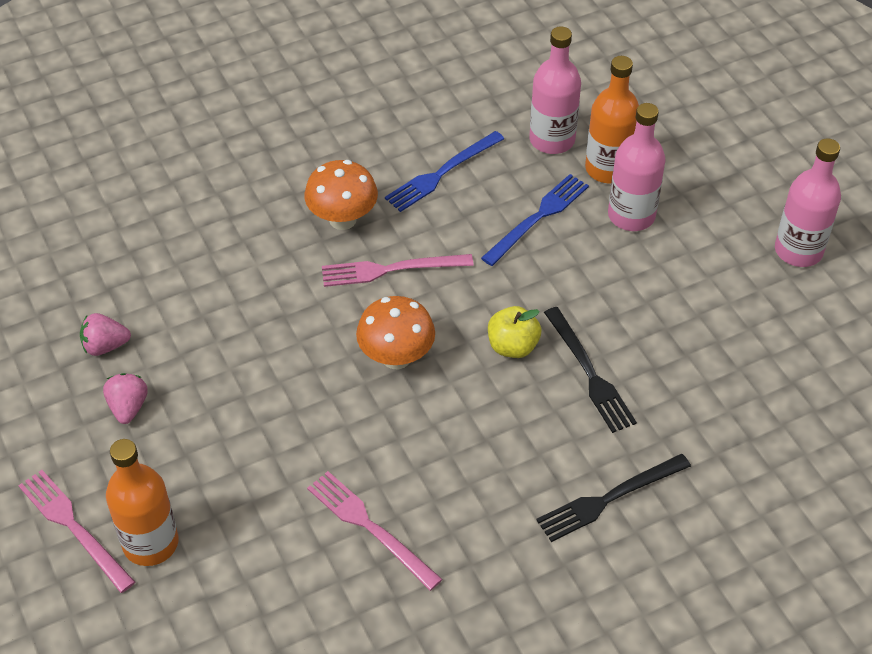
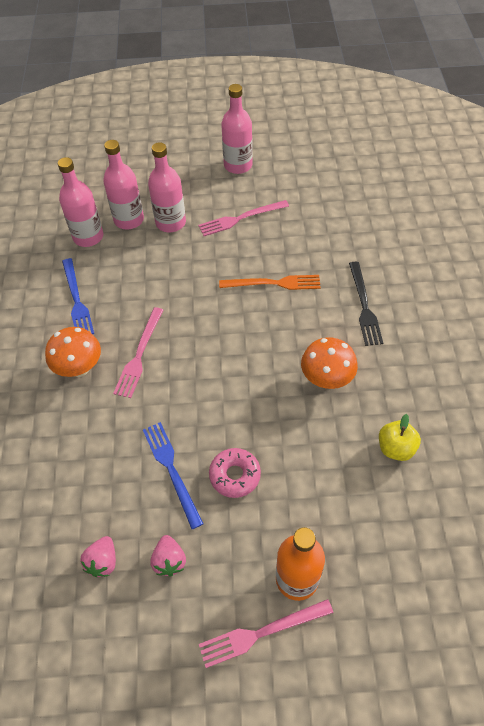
camera: 65 degrees left, 5 degrees up
pink strawberry [103,373,148,424] -> pink strawberry turned 120 degrees counterclockwise [150,535,186,576]
pink fork [307,471,442,591] -> pink fork moved to [198,200,289,236]
orange mushroom [356,296,435,369] -> orange mushroom moved to [301,337,358,389]
blue fork [481,174,589,266] -> blue fork moved to [143,422,203,529]
yellow apple [488,306,541,358] -> yellow apple moved to [379,414,421,461]
black fork [544,307,637,433] -> orange fork [219,275,321,290]
orange bottle [585,56,639,183] -> pink bottle [103,140,144,230]
none -> pink donut [209,448,261,498]

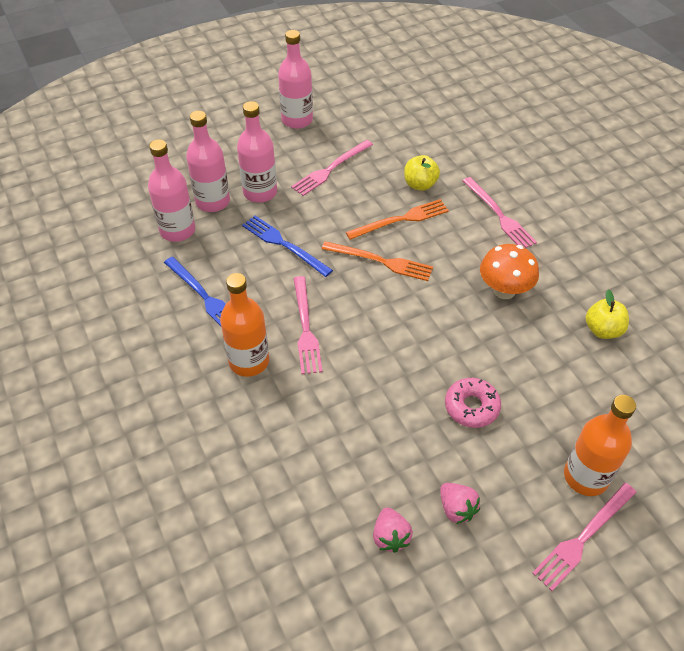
camera: 25 degrees left, 5 degrees down
orange mushroom [45,327,101,377] -> orange bottle [220,273,269,377]
blue fork [143,422,203,529] -> blue fork moved to [242,216,333,277]
black fork [349,262,383,346] -> pink fork [463,177,537,248]
none -> orange fork [322,241,433,281]
none -> yellow apple [404,155,440,191]

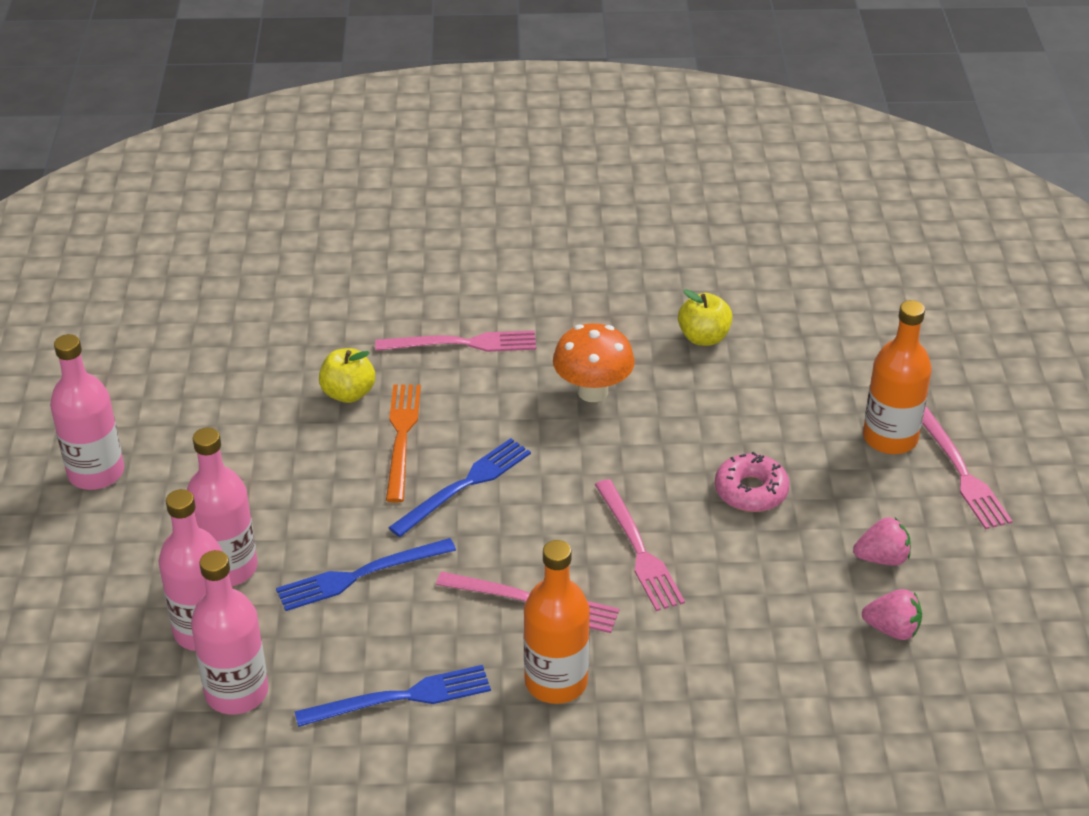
camera: 65 degrees left, 10 degrees down
pink fork [291,140,373,196] -> pink fork moved to [595,479,685,611]
orange fork [322,241,433,281] -> blue fork [388,438,531,537]

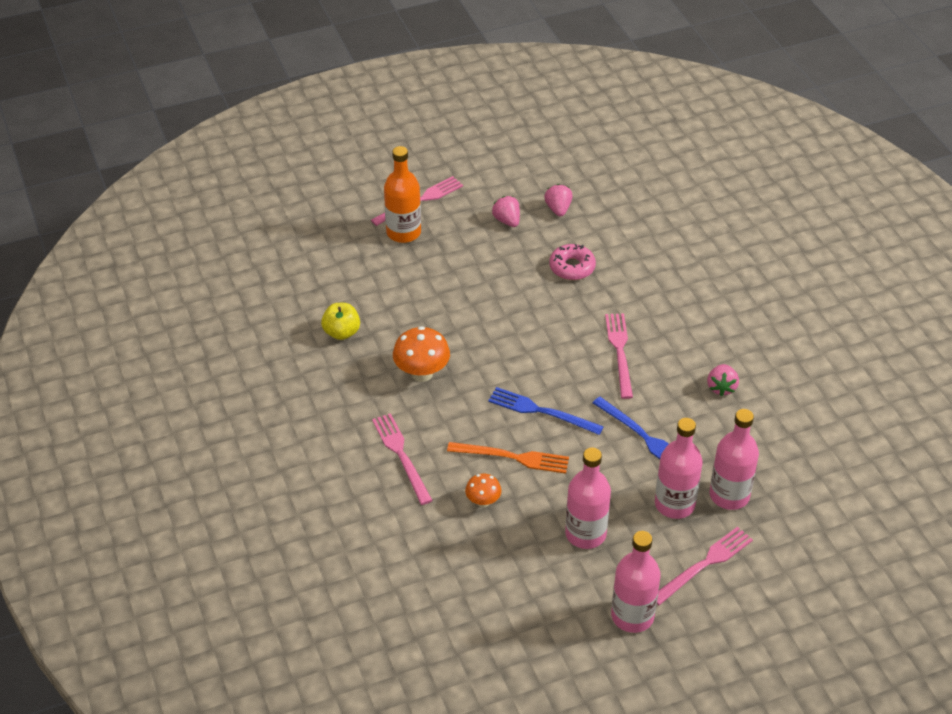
camera: 110 degrees left, 5 degrees up
pink bottle [191,550,268,714] -> pink bottle moved to [565,448,611,549]
blue fork [295,665,491,727] -> pink strawberry [707,364,739,396]
yellow apple [319,348,375,403] -> orange mushroom [465,473,501,507]
orange fork [386,384,421,503] -> orange fork turned 150 degrees counterclockwise [447,442,569,474]
orange bottle [524,540,590,704] -> none
pink fork [595,479,685,611] -> pink fork moved to [657,527,753,605]
pink donut [715,451,790,512] -> pink donut moved to [549,244,596,280]

